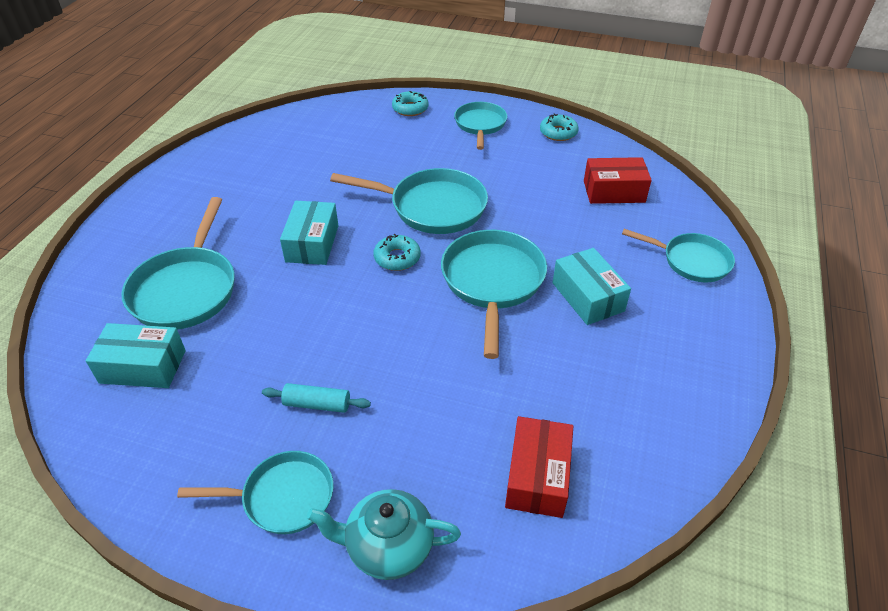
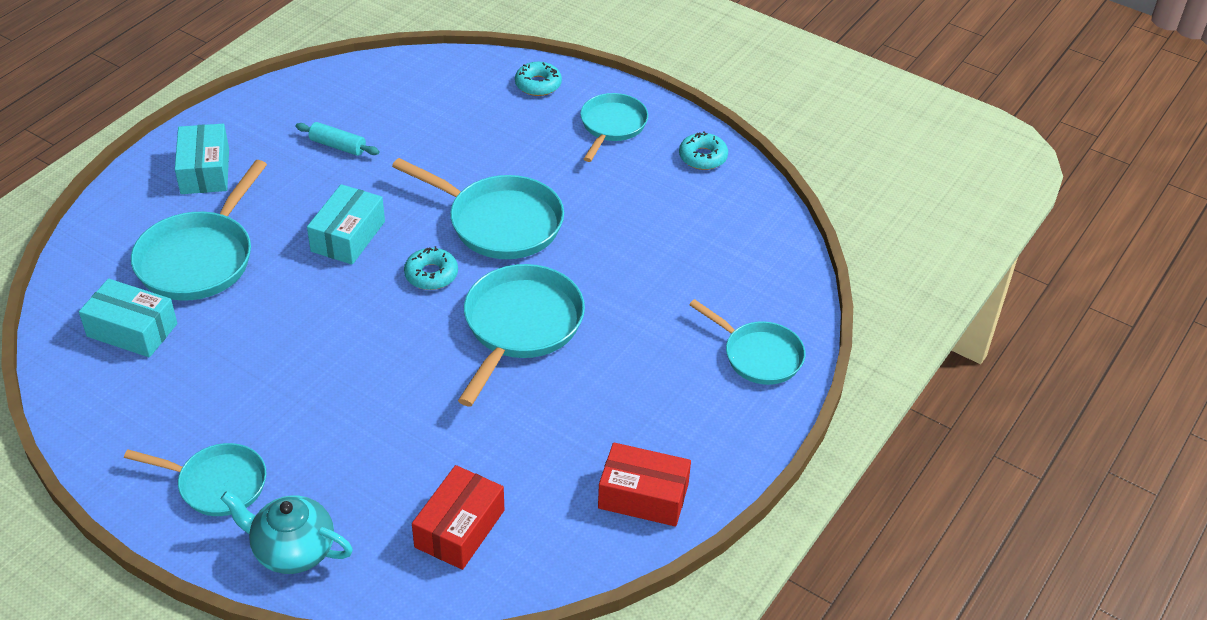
camera: 15 degrees right, 0 degrees up
turquoise rolling pin [262,383,371,413] -> turquoise rolling pin moved to [295,122,379,156]
turquoise box [552,248,631,325] -> turquoise box moved to [175,124,229,194]
red box [584,157,652,204] -> red box moved to [598,442,691,527]

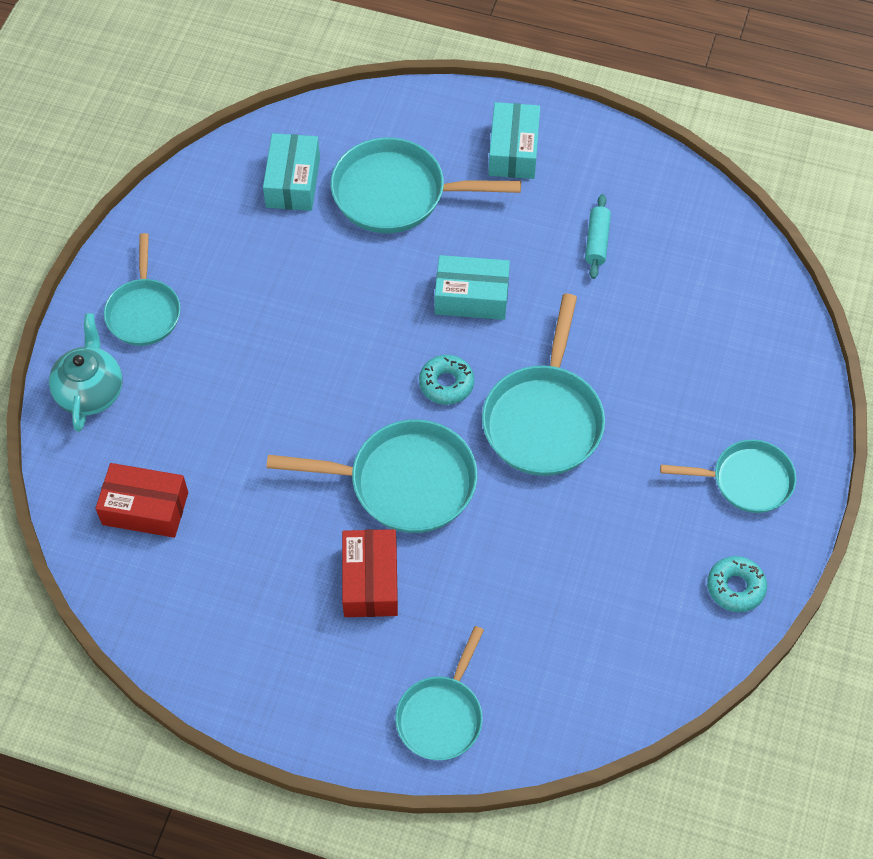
camera: 75 degrees right, 15 degrees up
turquoise box [175,124,229,194] -> turquoise box turned 60 degrees counterclockwise [488,102,540,179]
turquoise donut [515,62,562,96] -> none
red box [598,442,691,527] -> red box moved to [342,529,398,617]

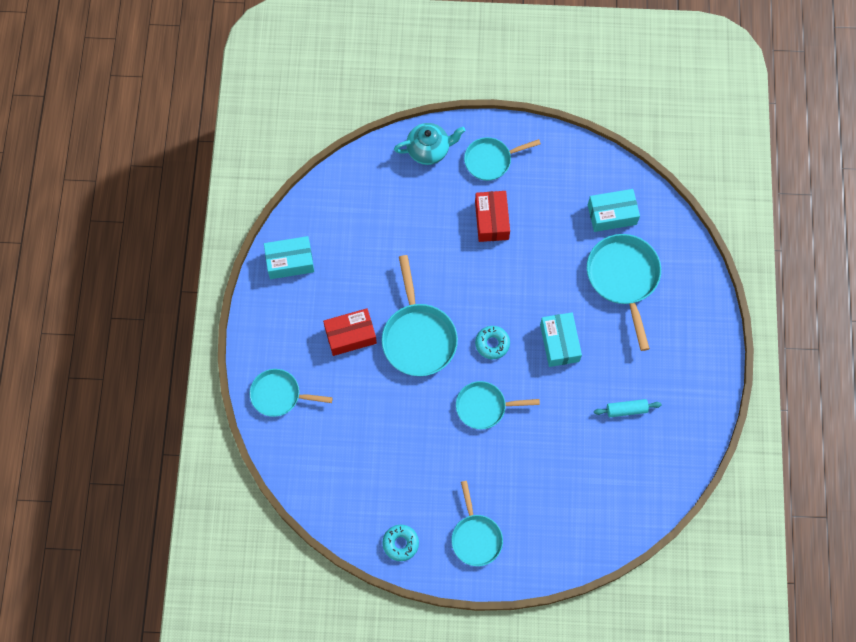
camera: 75 degrees right, 10 degrees up
red box [95,463,188,538] -> red box moved to [475,191,510,242]
turquoise pan [482,294,605,476] -> turquoise pan [456,381,540,429], size x0.65
turquoise box [488,102,540,179] -> turquoise box moved to [264,236,314,279]

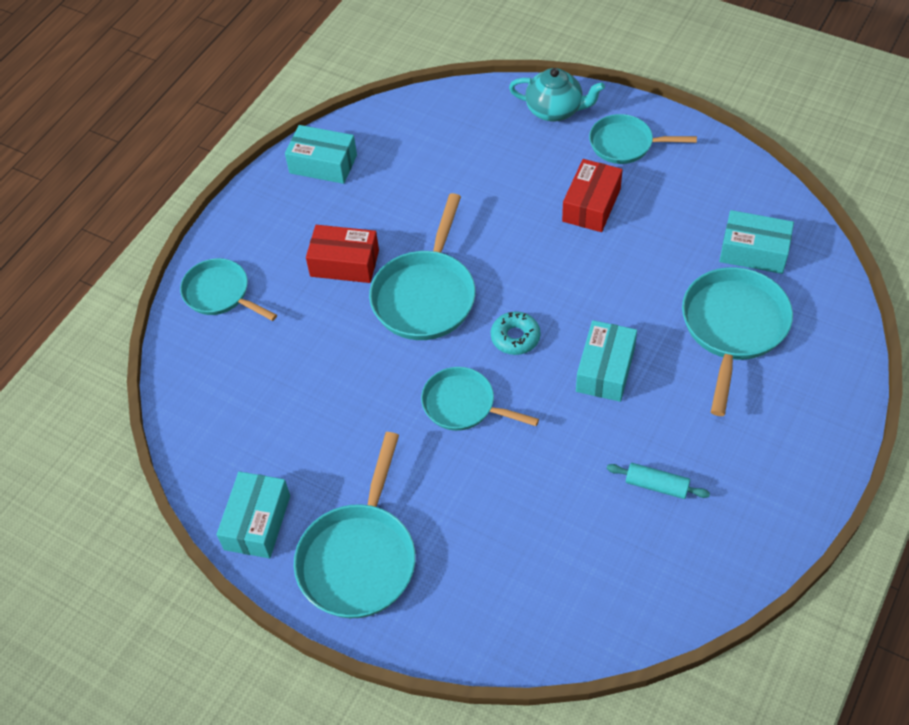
camera: 30 degrees right, 15 degrees down
turquoise donut [382,525,419,561] -> turquoise box [217,471,290,558]
turquoise pan [451,481,503,566] -> turquoise pan [294,432,416,618], size x1.54

